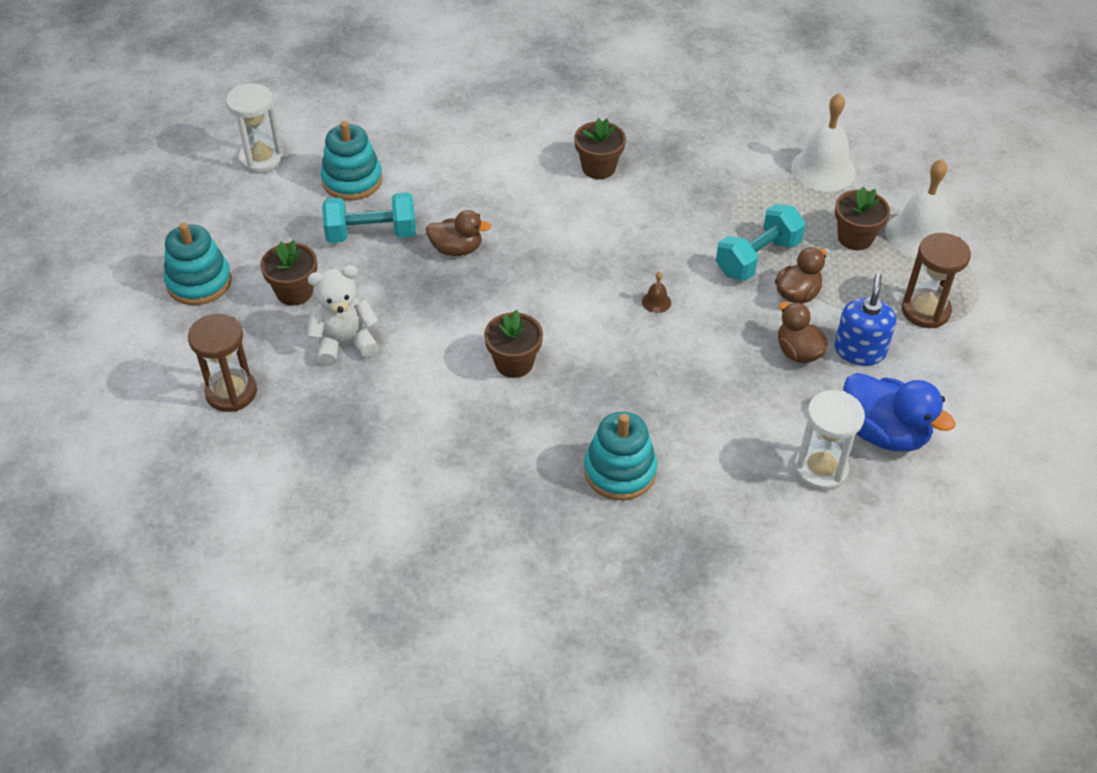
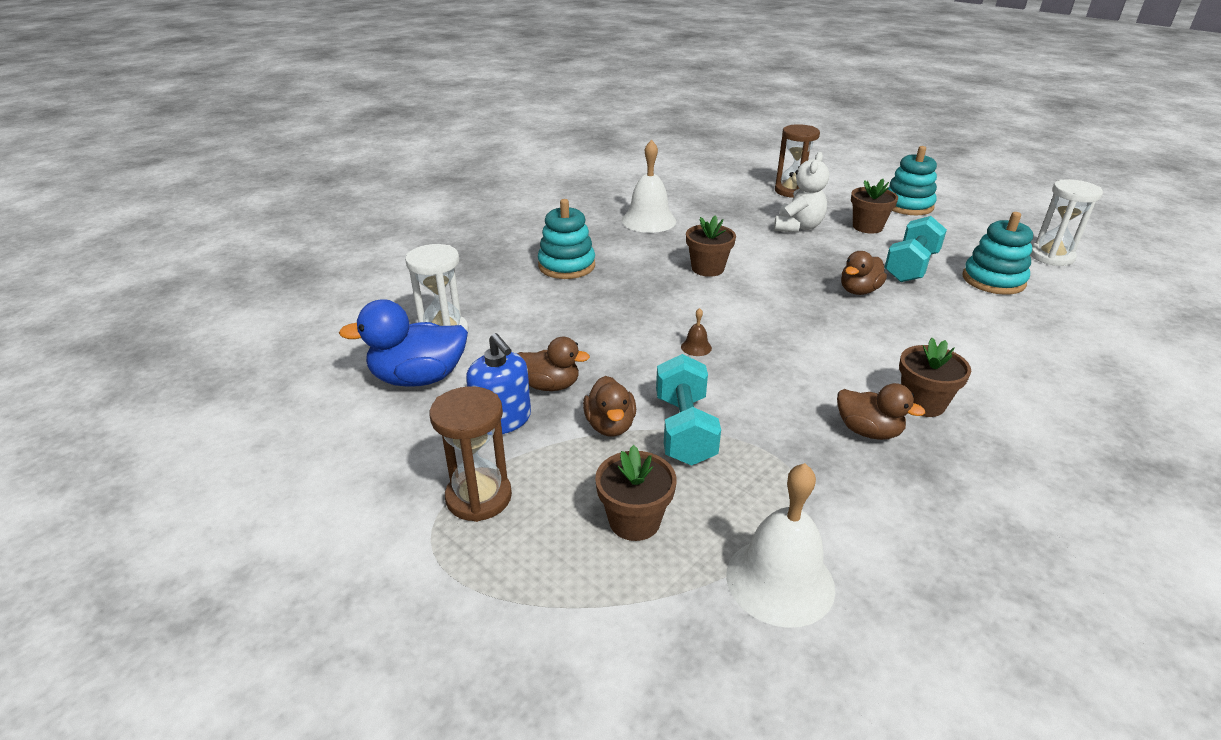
camera: 130 degrees right, 15 degrees down
white bell [885,159,952,259] -> white bell moved to [622,140,676,233]
none -> brown duck [837,383,925,440]

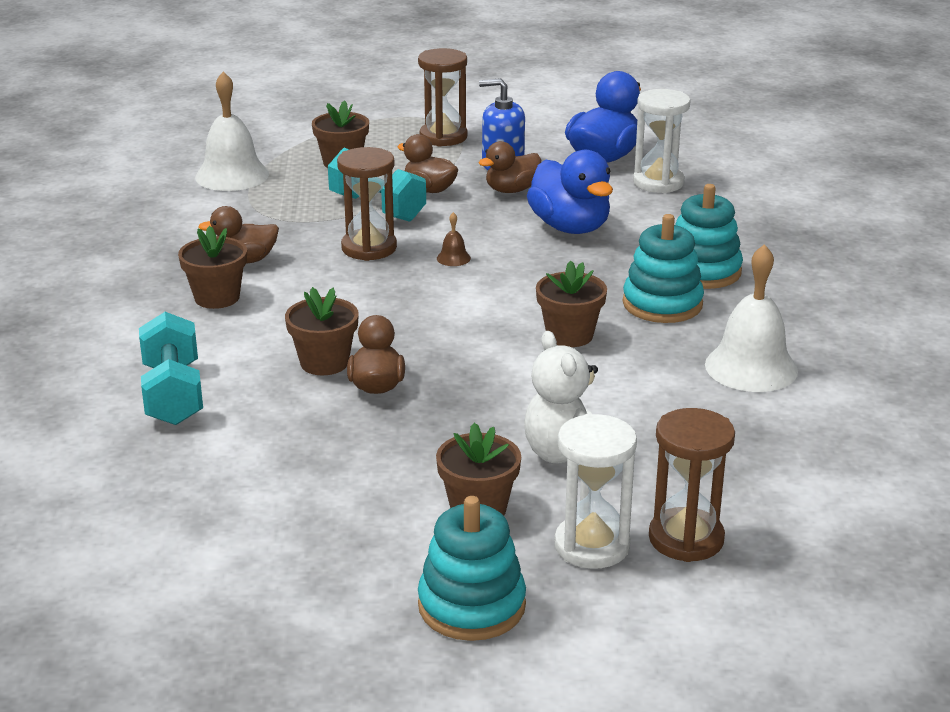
camera: 135 degrees right, 5 degrees down
turquoise dumbbell [884,216,947,282] -> turquoise dumbbell moved to [139,312,203,425]
turquoise stacking toy [962,212,1033,295] -> turquoise stacking toy moved to [623,214,704,323]
white hourglass [1030,179,1103,266] -> white hourglass moved to [554,414,637,569]
none -> brown flower pot [285,287,359,375]
none -> brown hourglass [337,147,397,261]
none -> blue duck [527,150,613,234]

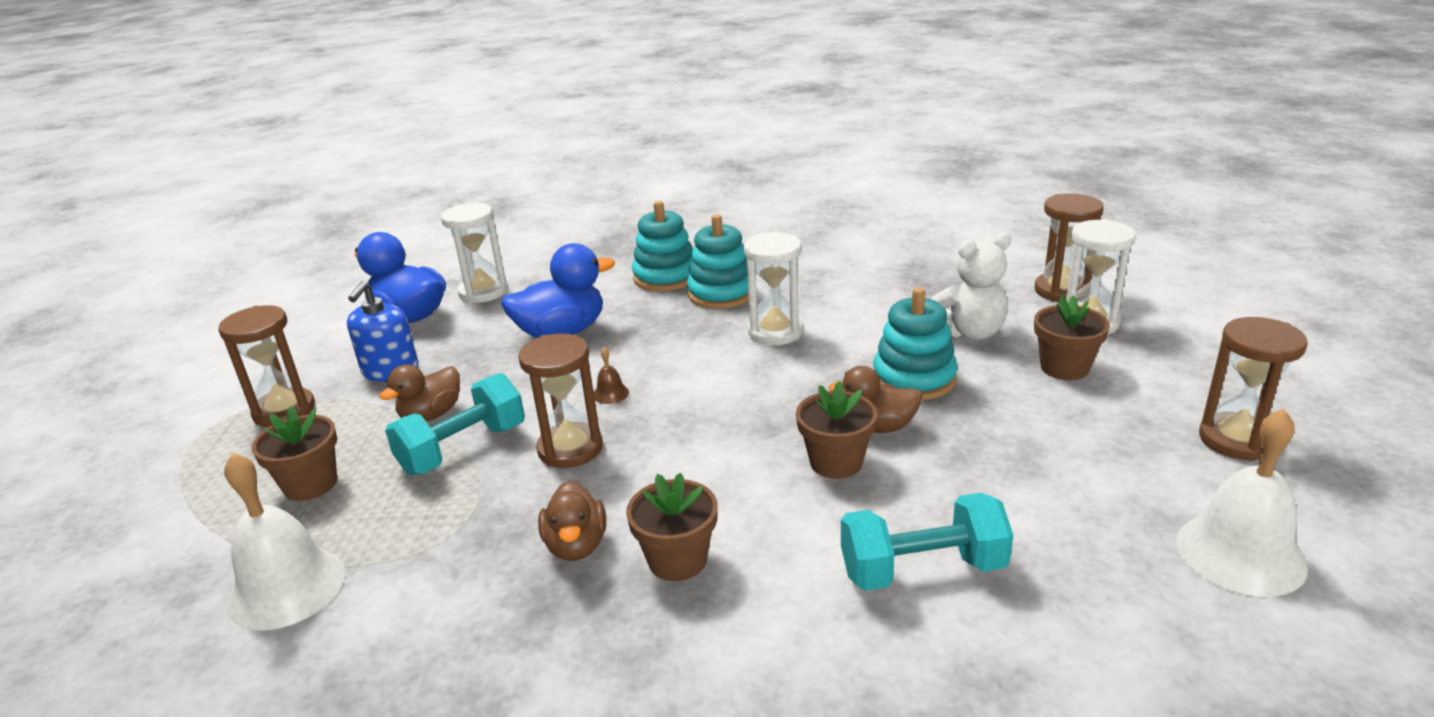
camera: 85 degrees left, 0 degrees up
turquoise stacking toy [418,496,526,641] -> turquoise stacking toy moved to [873,287,958,400]
brown duck [478,141,541,193] -> none
brown flower pot [536,260,607,347] -> white hourglass [744,232,803,345]
white bell [705,244,798,392] -> white bell moved to [1176,408,1308,597]
none -> brown hourglass [1199,317,1308,461]

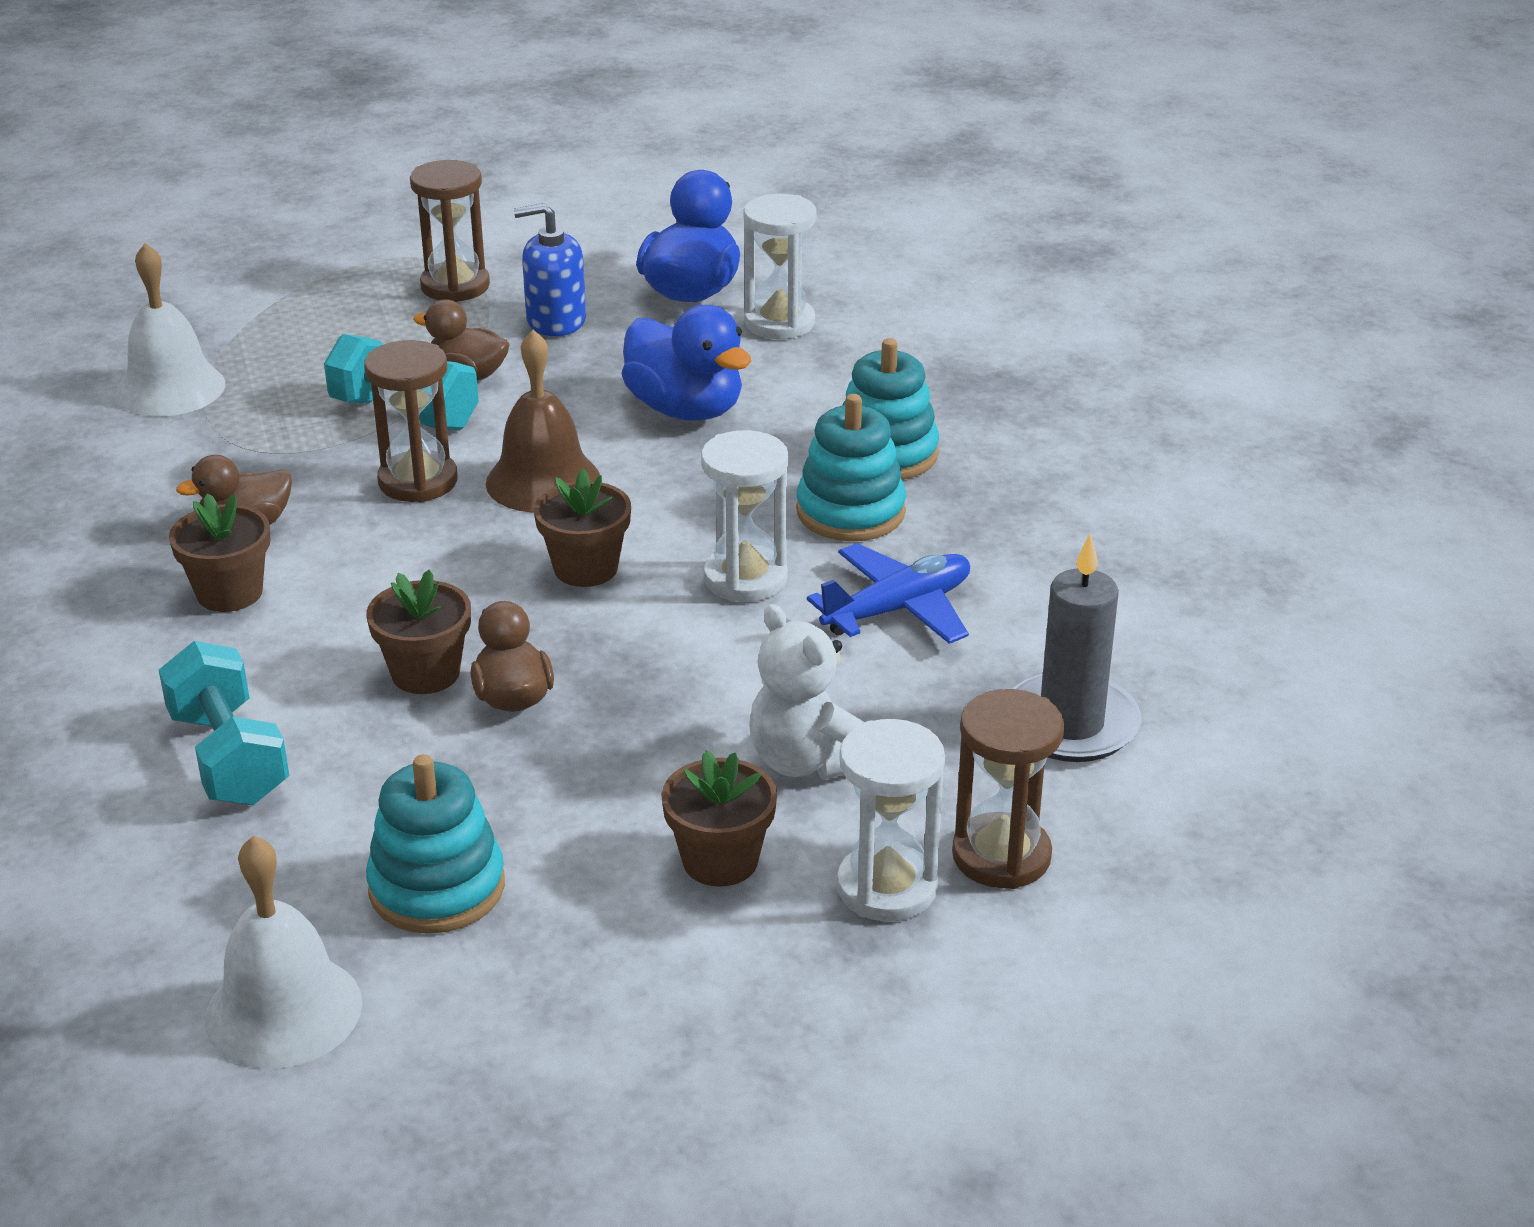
camera: 70 degrees right, 5 degrees up
brown flower pot [252,406,337,501] -> brown flower pot moved to [534,469,631,587]
brown bell [594,347,629,404] -> brown bell [486,330,600,513], size x2.38
turquoise stacking toy [873,287,958,400] -> turquoise stacking toy moved to [366,754,505,934]
brown hourglass [1199,317,1308,461] -> none
none -> blue plane [807,543,970,644]
none -> grey candle [1013,534,1141,762]

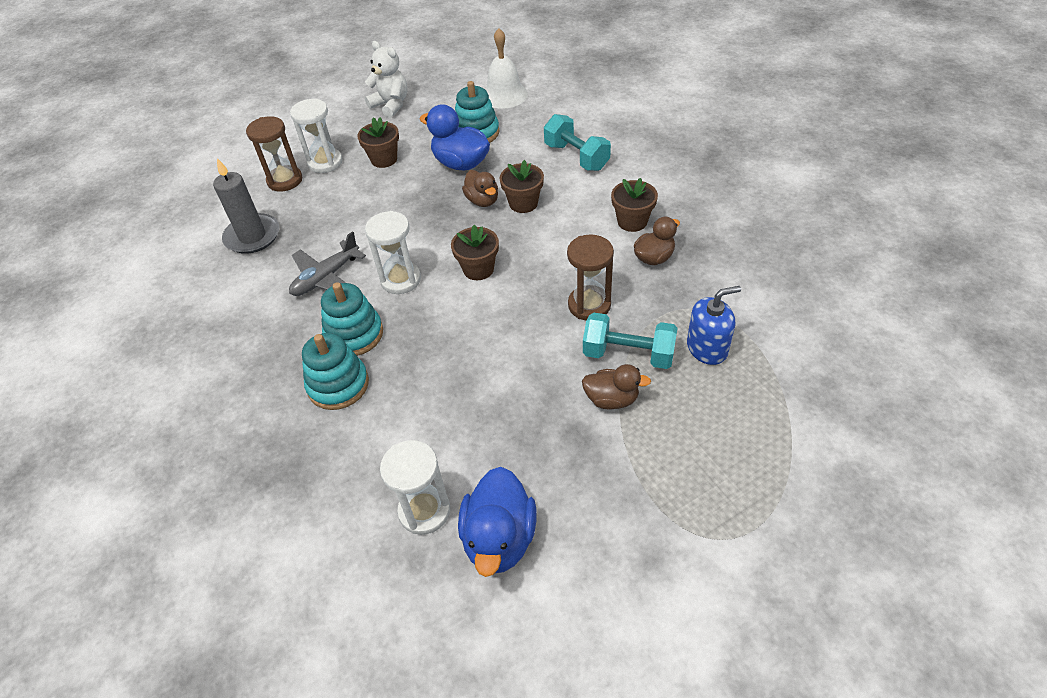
camera: 170 degrees right, 15 degrees up
white bell [116,243,225,416] -> none
brown hourglass [410,160,490,302] -> none
brown bell [486,330,600,513] -> none
blue soap dispenser [514,203,586,336] -> blue soap dispenser moved to [687,286,741,365]
blue duck [622,305,751,421] -> blue duck moved to [420,104,490,170]
white teddy bear [749,604,865,780] -> white teddy bear moved to [365,41,407,118]
blue plane [807,543,970,644] -> grey plane [289,231,366,296]

